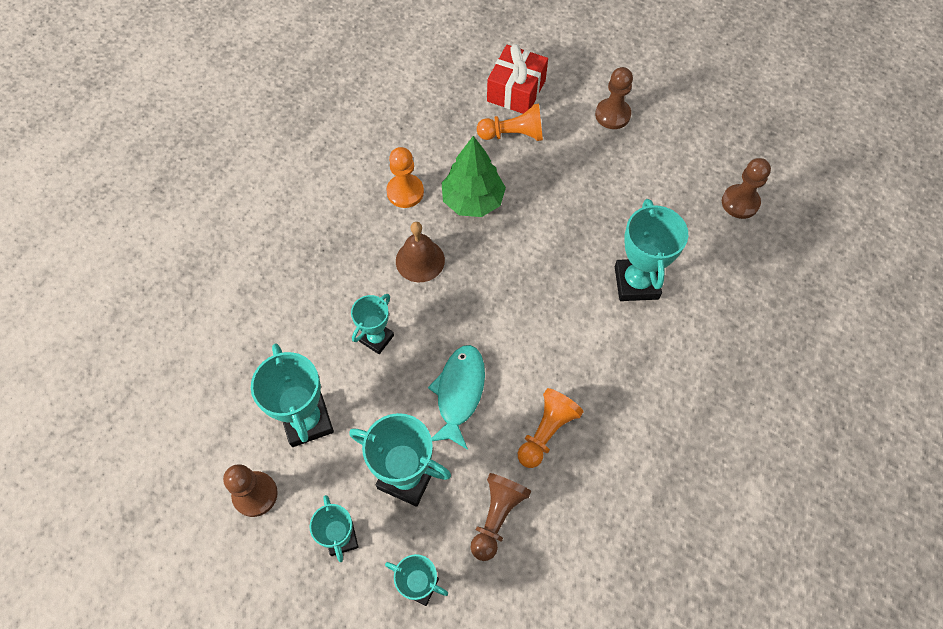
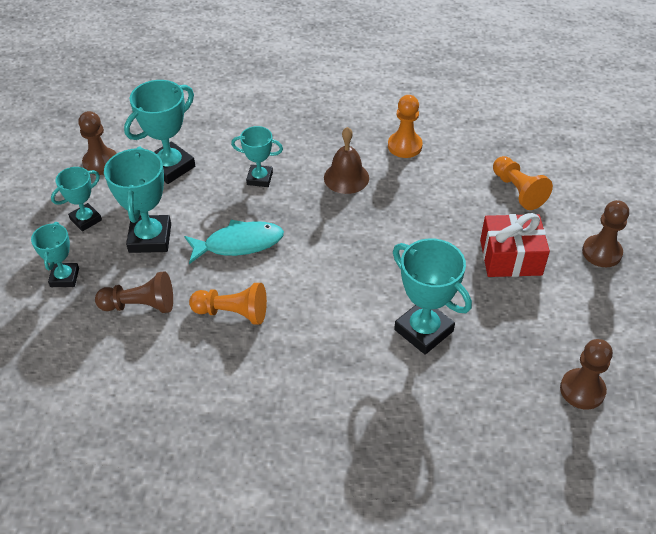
camera: 65 degrees right, 15 degrees down
green tree [442,136,506,217] -> none
red gift [487,44,548,114] -> red gift moved to [480,213,550,277]
turquoise trophy [615,199,688,301] -> turquoise trophy turned 75 degrees clockwise [393,238,472,355]

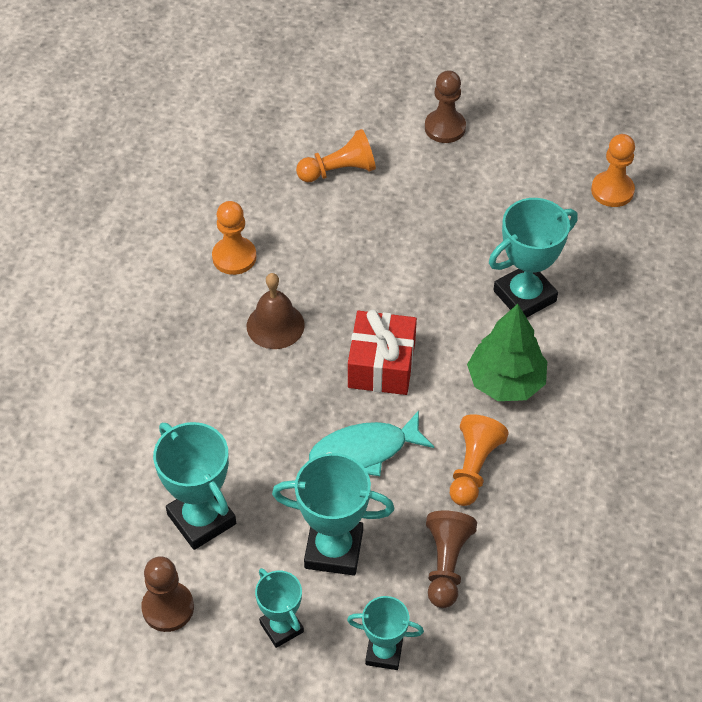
camera: 80 degrees left, 5 degrees up
turquoise fish [184,220,284,264] -> turquoise fish turned 105 degrees counterclockwise [309,410,434,476]
turquoise trophy [231,126,283,187] -> none
red gift [480,213,550,277] -> red gift moved to [348,310,417,395]
brown pawn [560,339,613,410] -> orange pawn [591,134,635,207]
none -> green tree [467,304,547,401]

